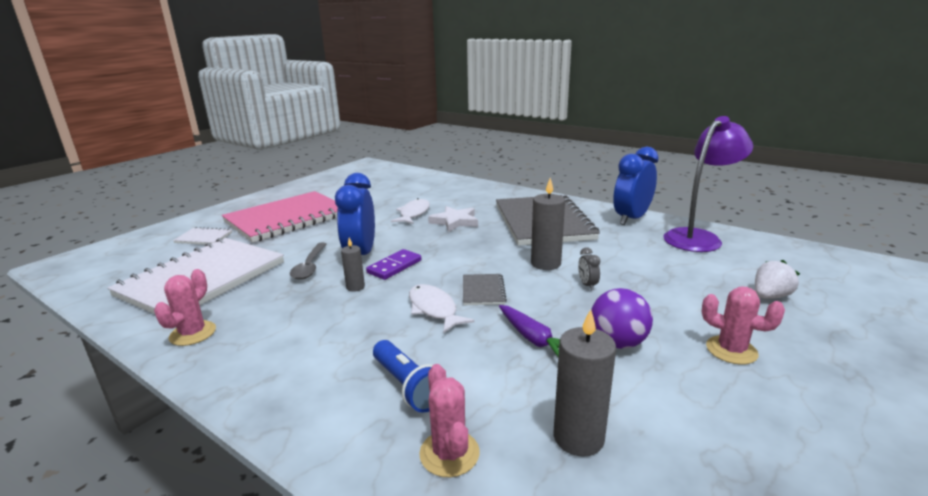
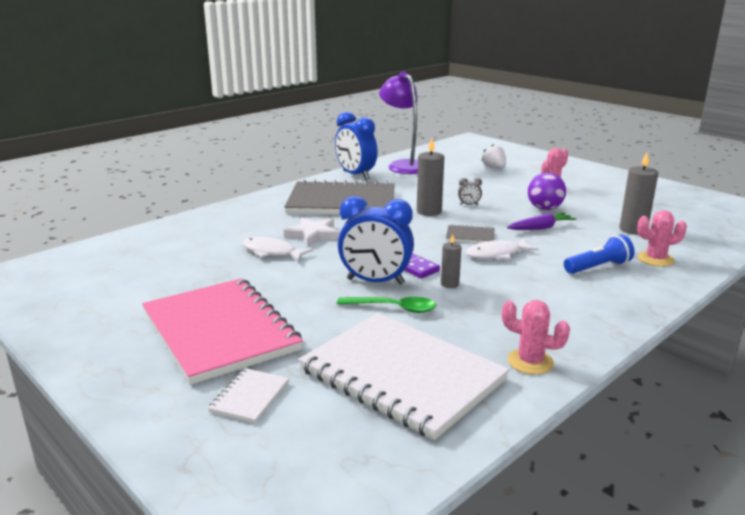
camera: 80 degrees left, 0 degrees up
grey spoon [290,243,327,280] -> green spoon [337,297,437,313]

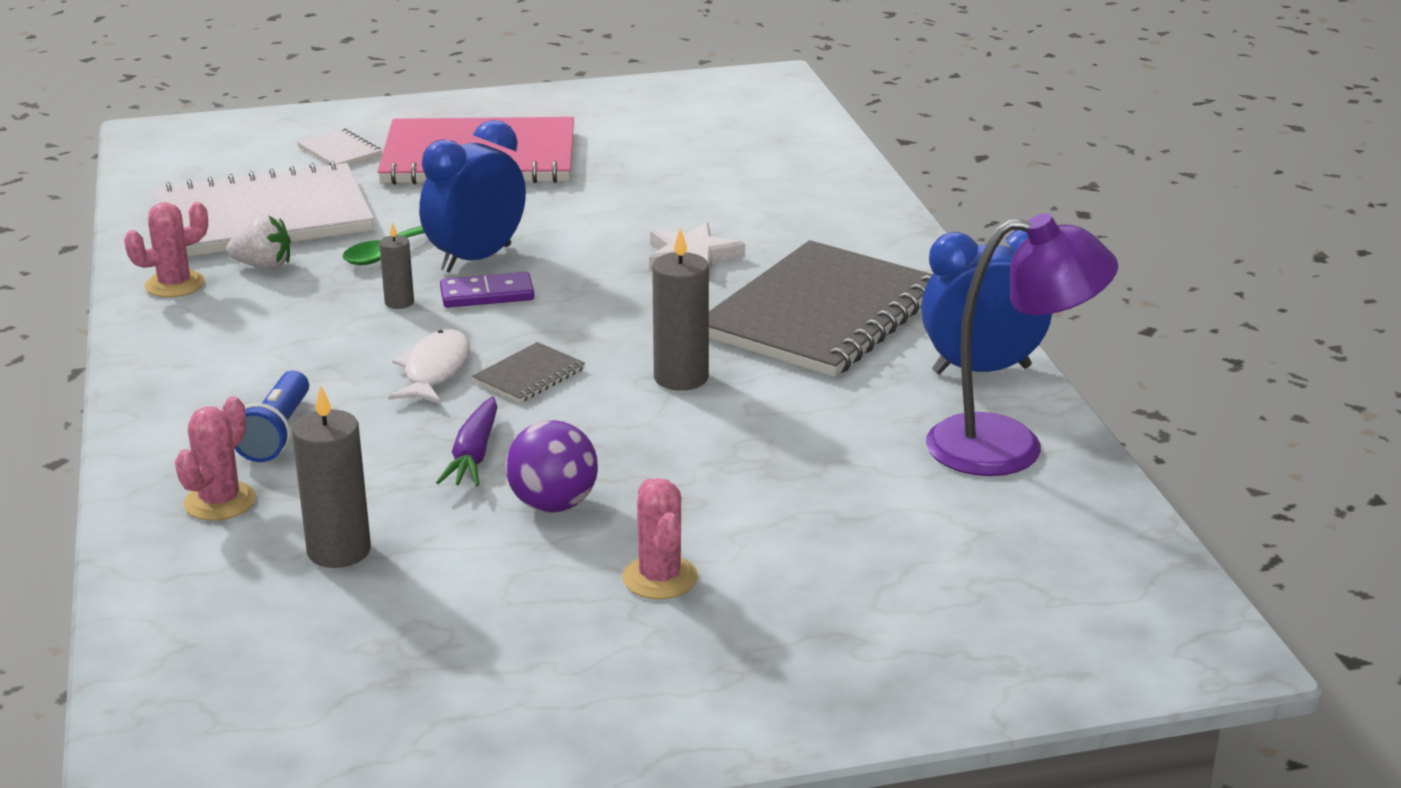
camera: 120 degrees right, 5 degrees up
white fish [242,237,313,262] -> none
grey clock [458,178,482,205] -> none
white strawberry [482,144,506,169] -> white strawberry moved to [226,215,291,269]

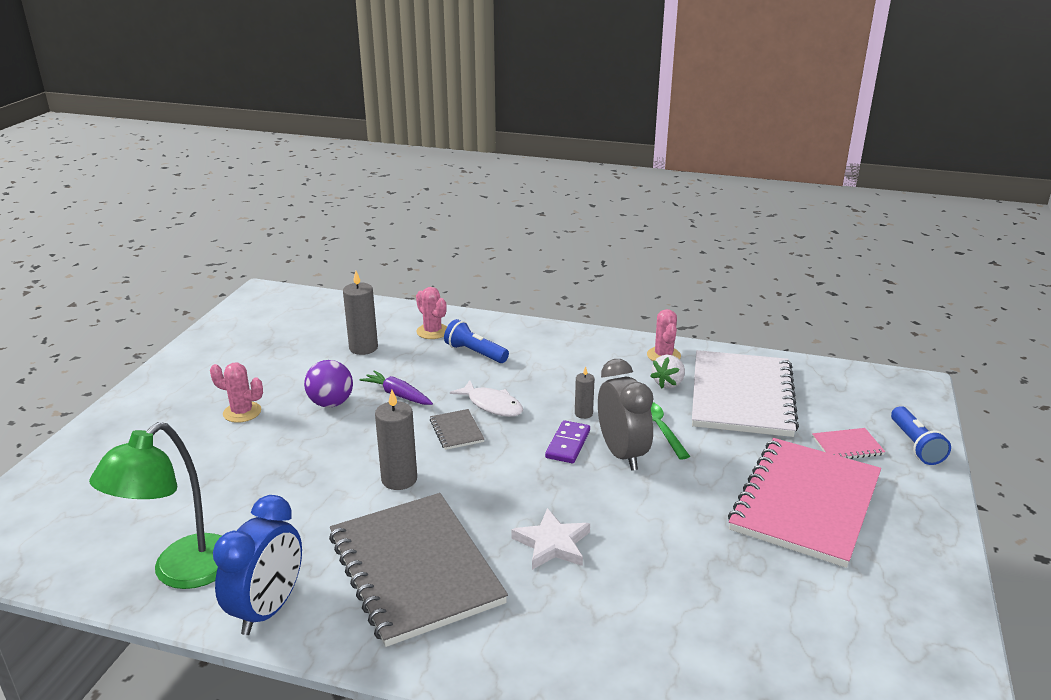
camera: 120 degrees right, 0 degrees up
white notebook [297,128,382,165] -> pink notebook [812,428,885,459]
blue clock [419,120,526,273] -> grey clock [598,359,653,471]
purple lamp [926,213,1118,476] -> green lamp [89,422,221,589]
none -> blue flashlight [891,406,951,465]

